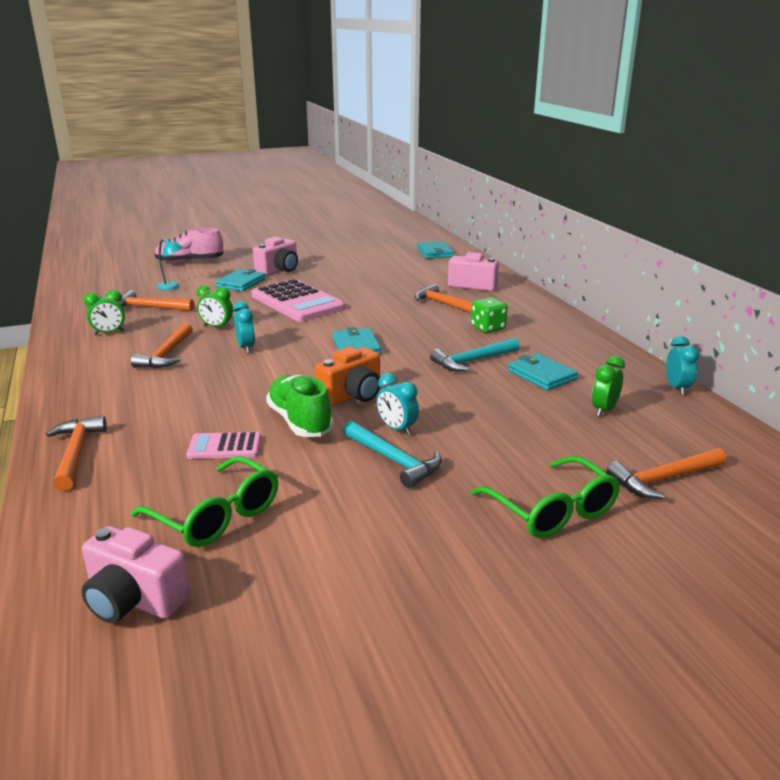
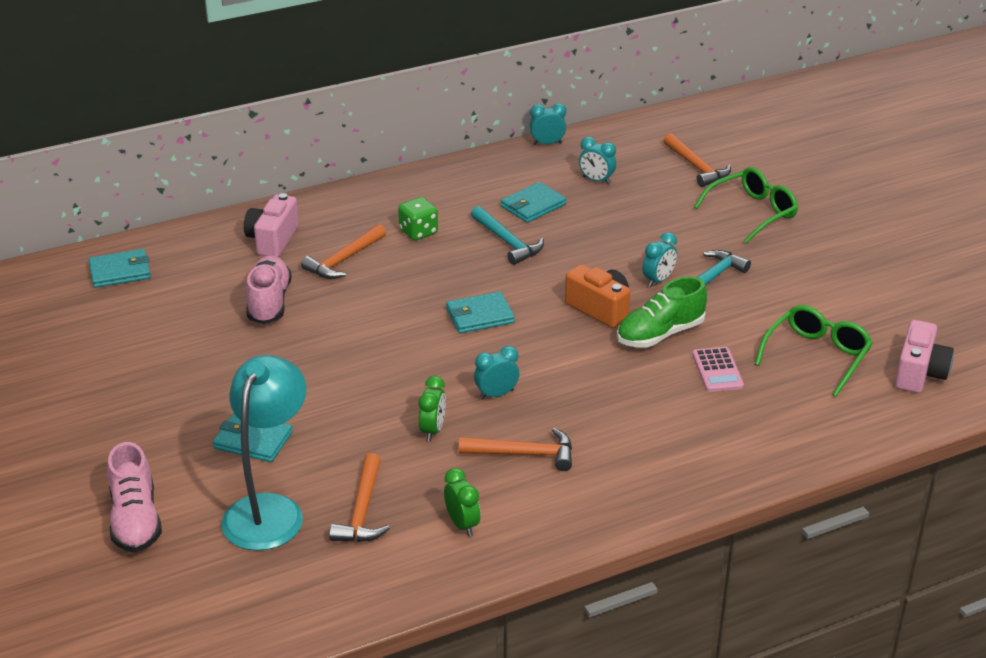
camera: 95 degrees left, 10 degrees up
orange hammer [46,416,107,491] -> none
turquoise lamp [157,239,183,290] -> turquoise lamp [221,355,306,551], size x2.24
pink calculator [251,279,345,322] -> none
pink camera [253,237,298,276] -> none
green clock [592,356,625,417] -> turquoise clock [579,137,616,184]
none -> pink shoe [246,255,292,324]

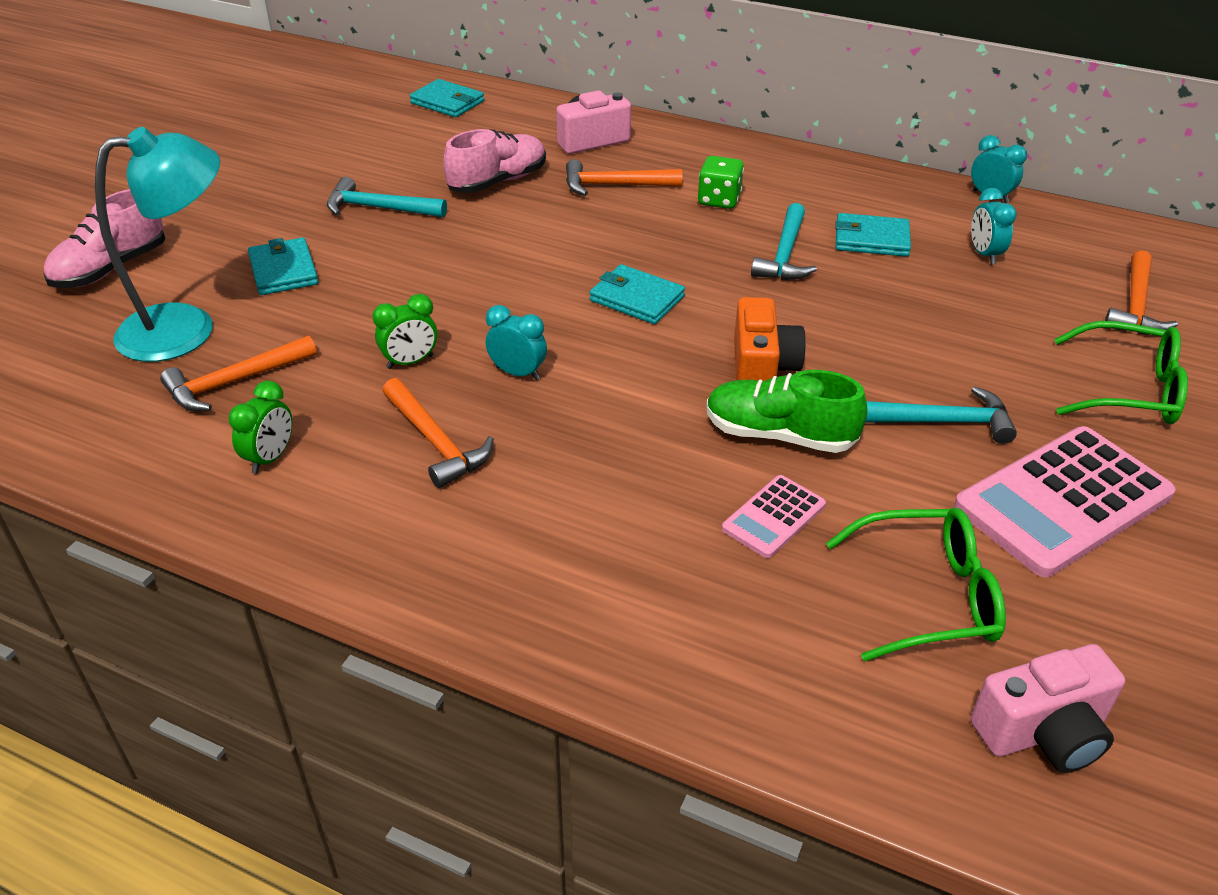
camera: 50 degrees right, 5 degrees up
turquoise clock [642,232,677,287] -> none
none -> turquoise hammer [327,177,447,217]
none -> pink calculator [954,426,1176,577]

